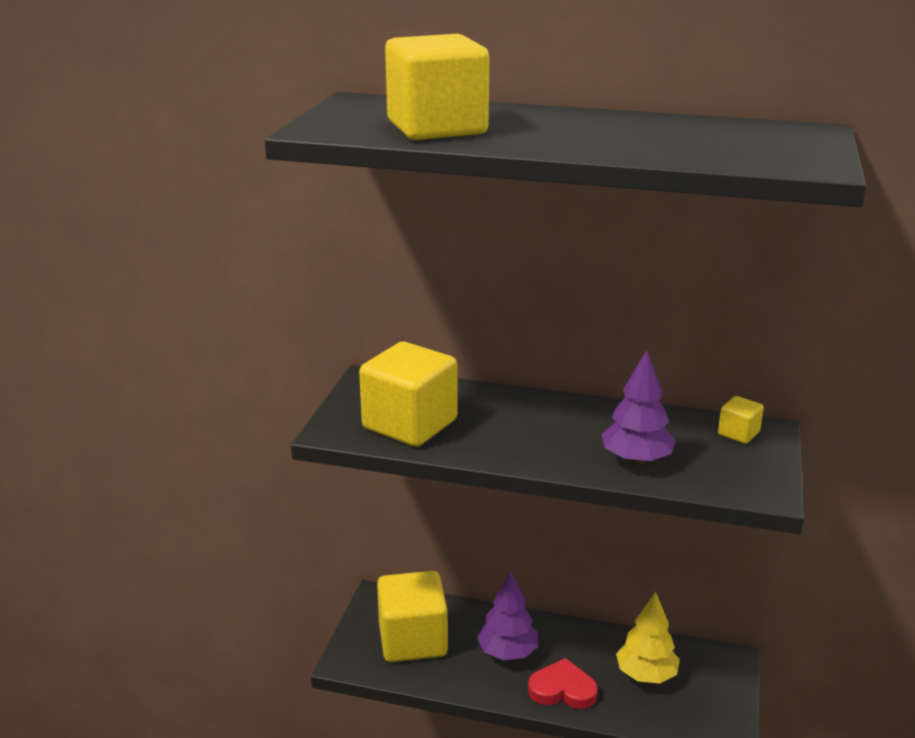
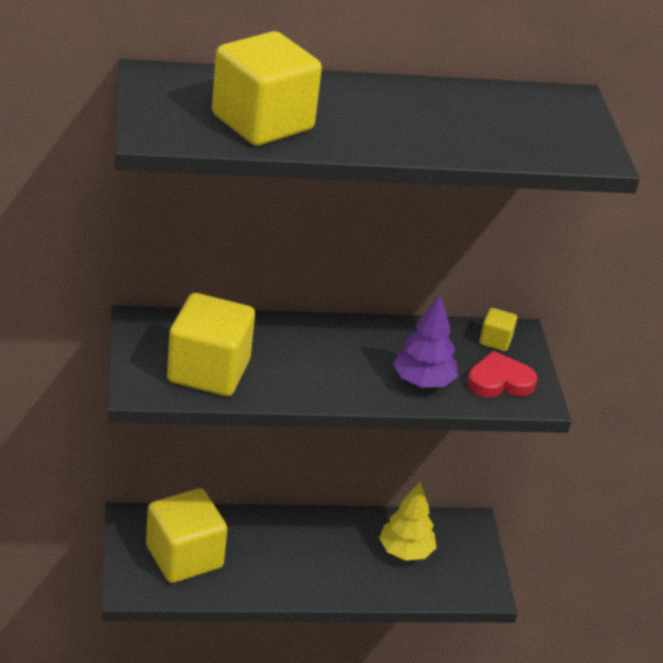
camera: 25 degrees left, 10 degrees up
purple tree [477,571,538,660] -> none
red heart [528,658,598,709] -> red heart moved to [467,351,537,398]

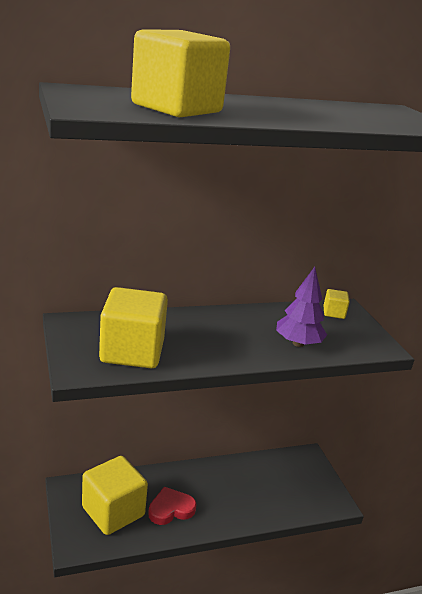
camera: 10 degrees left, 10 degrees down
yellow tree [379,482,437,561] -> none
red heart [467,351,537,398] -> red heart moved to [148,487,197,525]

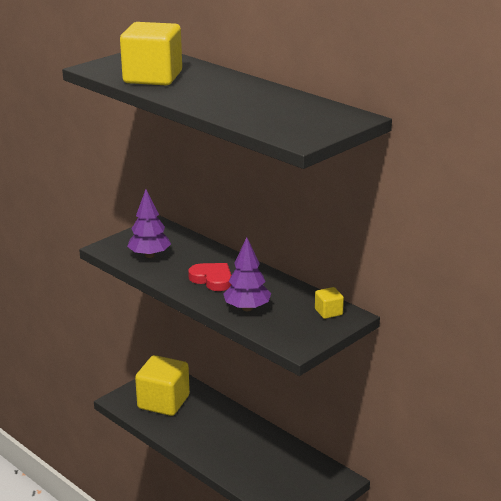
camera: 65 degrees right, 0 degrees up
yellow cube [99,287,168,368] -> purple tree [127,189,171,258]
red heart [148,487,197,525] -> red heart moved to [188,263,231,291]

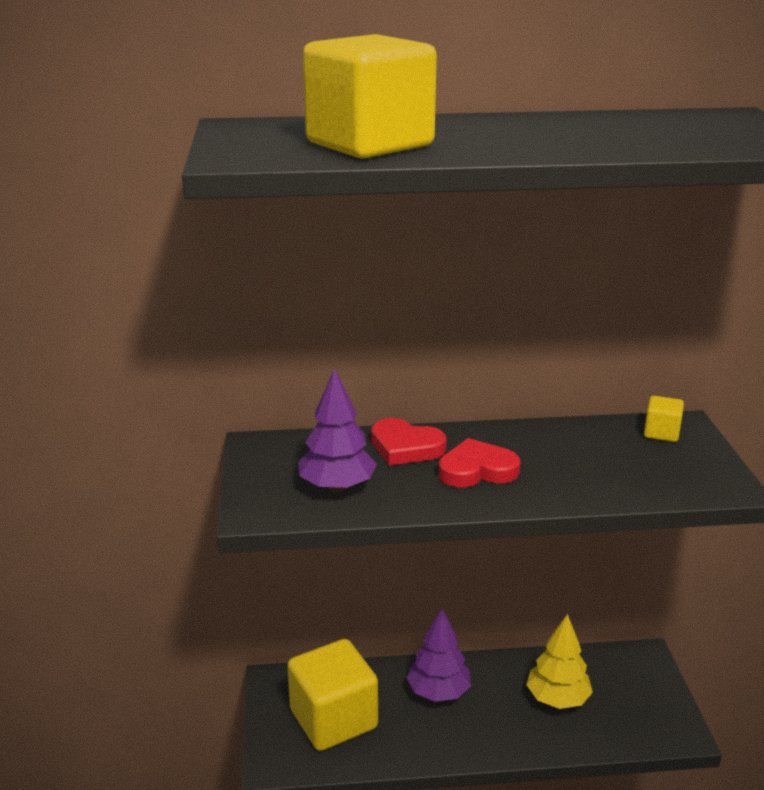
camera: 50 degrees left, 0 degrees up
purple tree [223,237,271,311] -> purple tree moved to [406,608,471,702]
none -> red heart [371,418,447,465]
none -> yellow tree [526,614,593,709]

